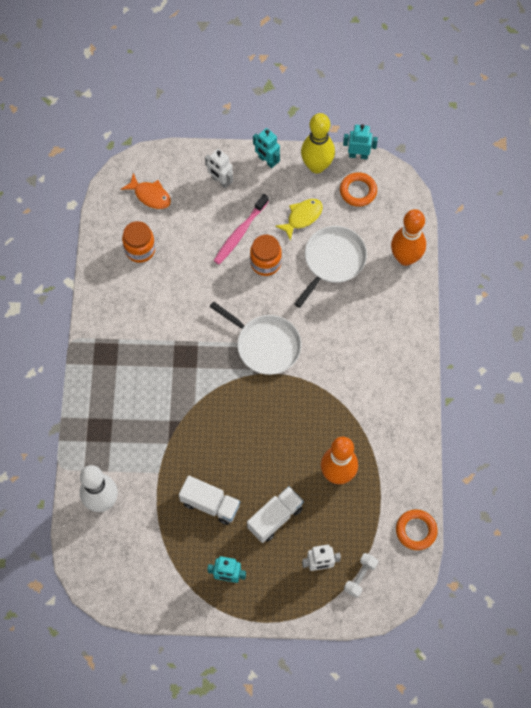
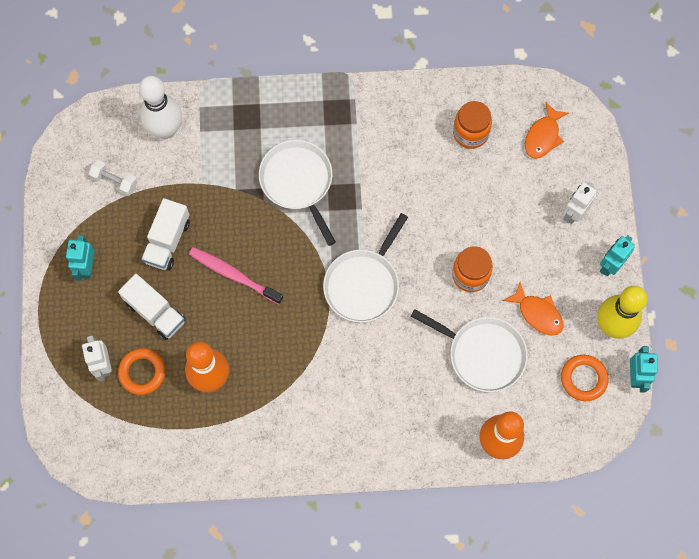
camera: 85 degrees right, 5 degrees up
pink toothbrush [213,194,269,264] -> pink toothbrush moved to [189,247,283,305]
yellow fish [275,199,323,240] -> orange fish [503,282,564,336]
white dumbbell [344,553,378,598] -> white dumbbell moved to [89,160,137,196]
orange ring [396,510,438,550] -> orange ring moved to [118,348,166,395]
none -> white pan [259,140,336,246]

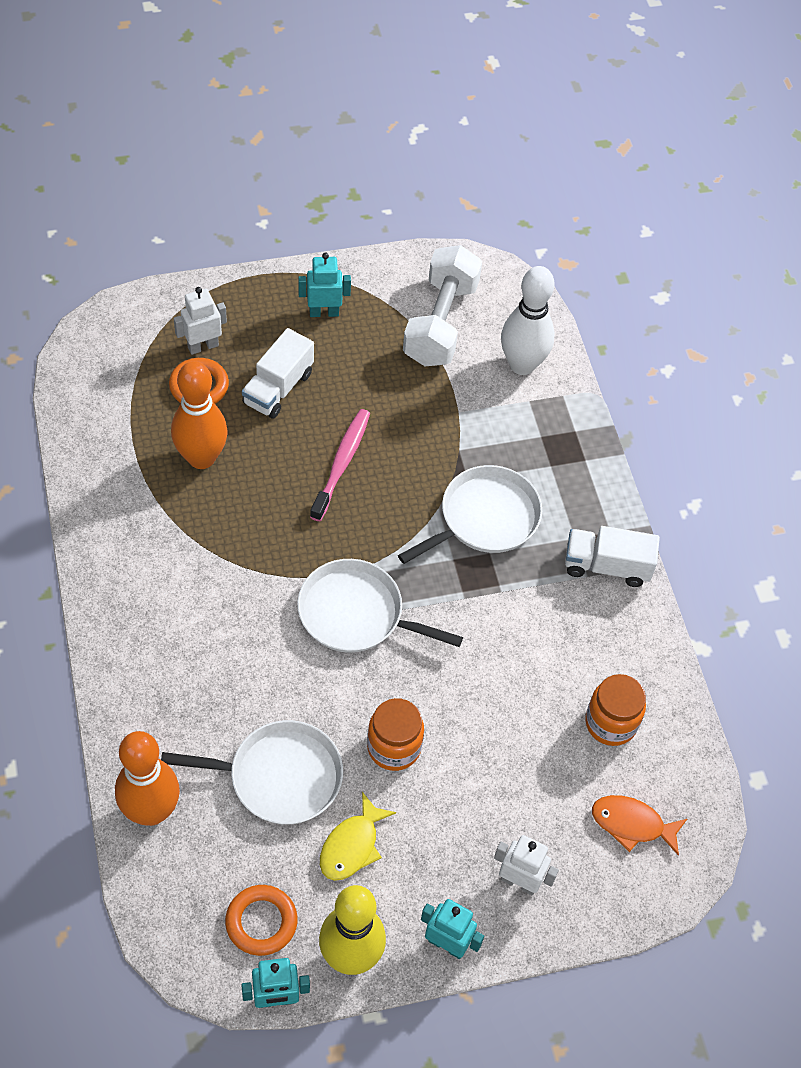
camera: 75 degrees right, 15 degrees down
white dumbbell [89,160,137,196] -> white dumbbell [403,245,482,366], size x2.11
white truck [141,198,190,270] -> white truck moved to [565,526,660,587]
white pan [411,309,528,392] -> white pan turned 105 degrees counterclockwise [161,720,343,825]
orange fish [503,282,564,336] -> yellow fish [320,792,396,881]

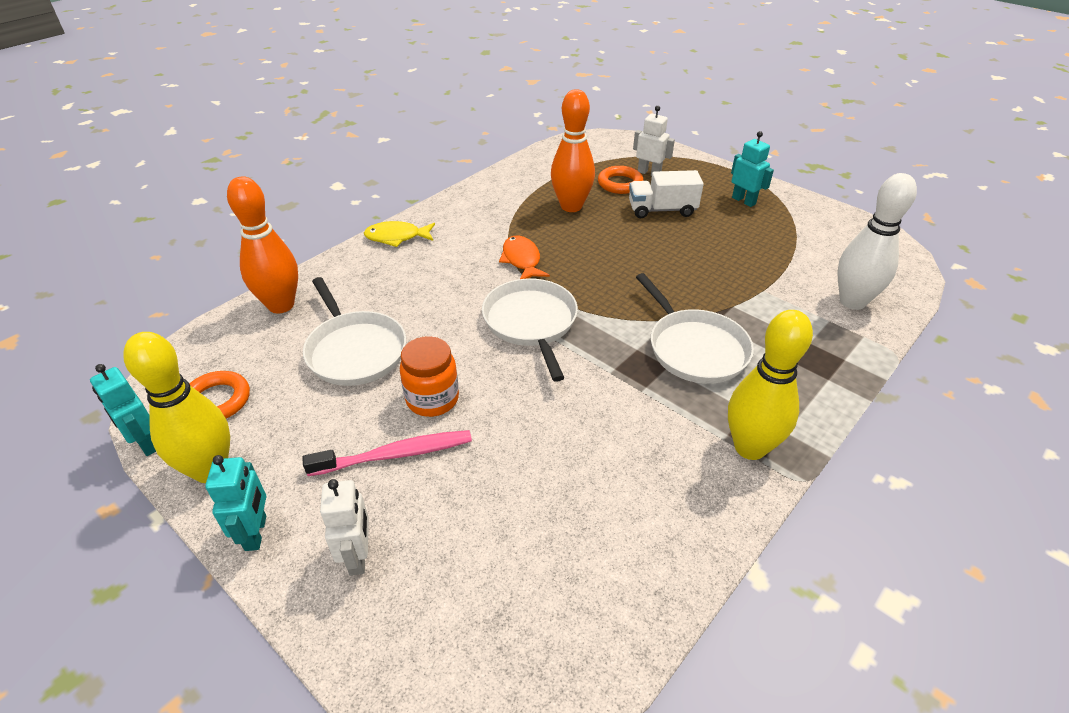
camera: 60 degrees right, 15 degrees down
pink toothbrush [310,409,370,521] -> pink toothbrush moved to [303,430,472,476]
yellow fish [320,792,396,881] -> yellow fish moved to [364,221,435,247]
white pan [398,465,543,564] -> white pan turned 45 degrees clockwise [636,273,754,384]
white dumbbell [403,245,482,366] -> none
white truck [565,526,660,587] -> yellow bowling pin [728,310,813,460]
orange jar [585,674,646,746] -> none
orange fish [592,795,687,856] -> orange fish moved to [499,236,550,279]

